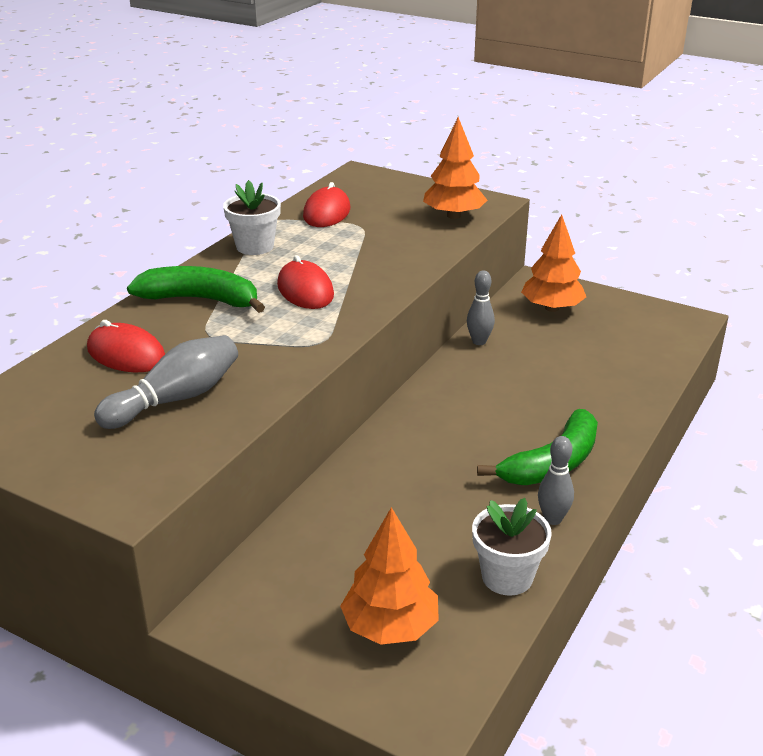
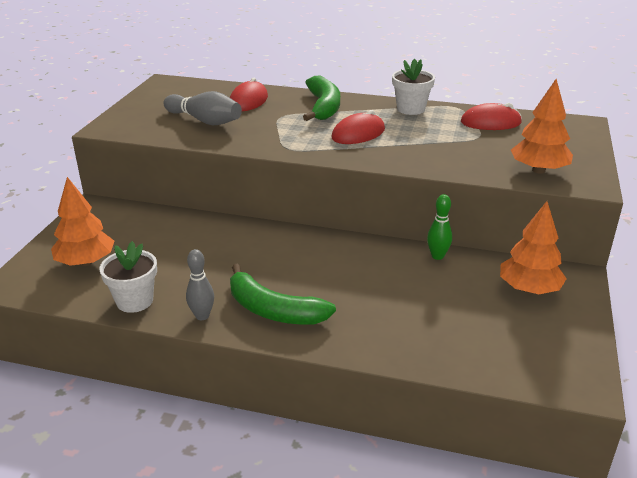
camera: 75 degrees right, 0 degrees up
grey bowling pin [467,270,495,345] -> green bowling pin [427,194,452,260]

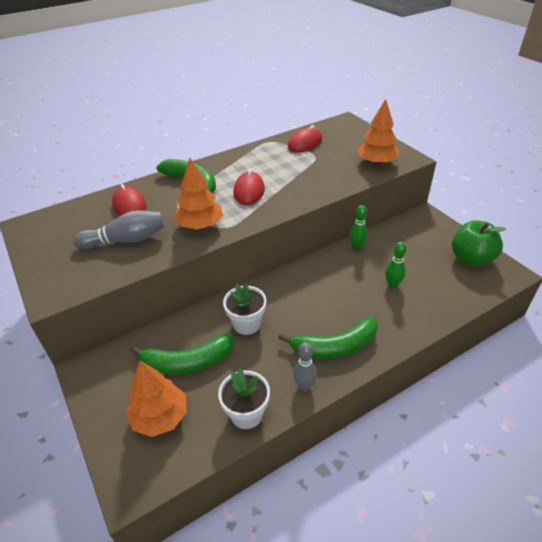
camera: 45 degrees left, 10 degrees up
white flower pot [392,59,435,115] -> white flower pot moved to [223,284,267,335]
orange tree [500,201,567,294] -> orange tree moved to [174,158,223,229]
none -> green banana [130,333,234,375]
none -> green bowling pin [385,242,407,288]
none -> green apple [452,220,506,266]

